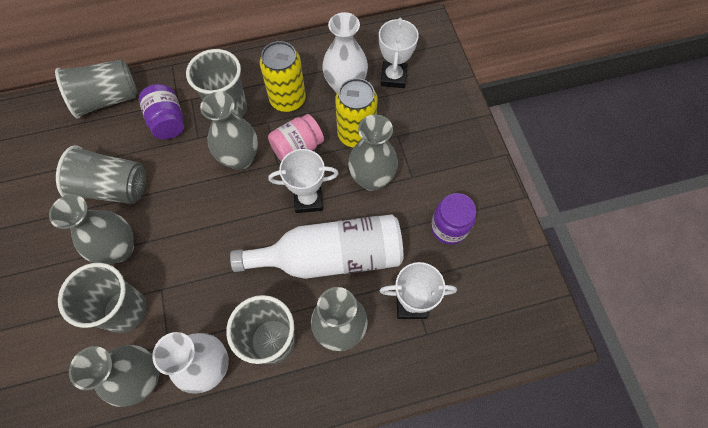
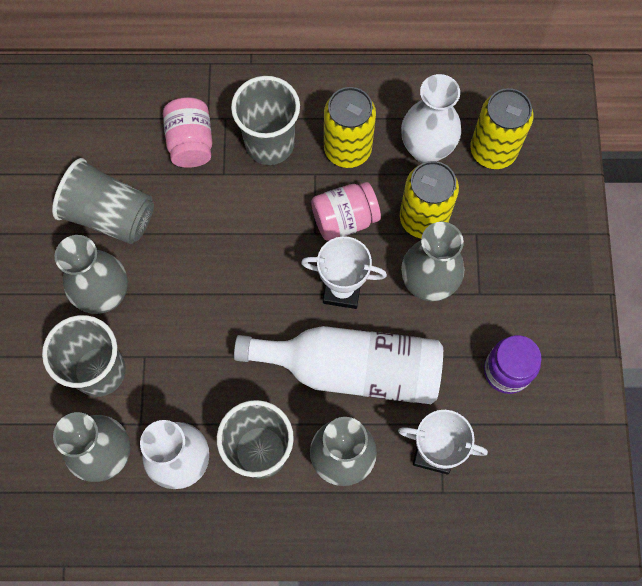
camera: 15 degrees right, 5 degrees up
grey cup [55,59,138,118] -> none
purple jar [139,84,184,139] -> pink jar [163,97,213,168]
grey vase [200,92,258,170] -> none
white trophy [379,17,419,88] -> yellow can [470,88,533,169]

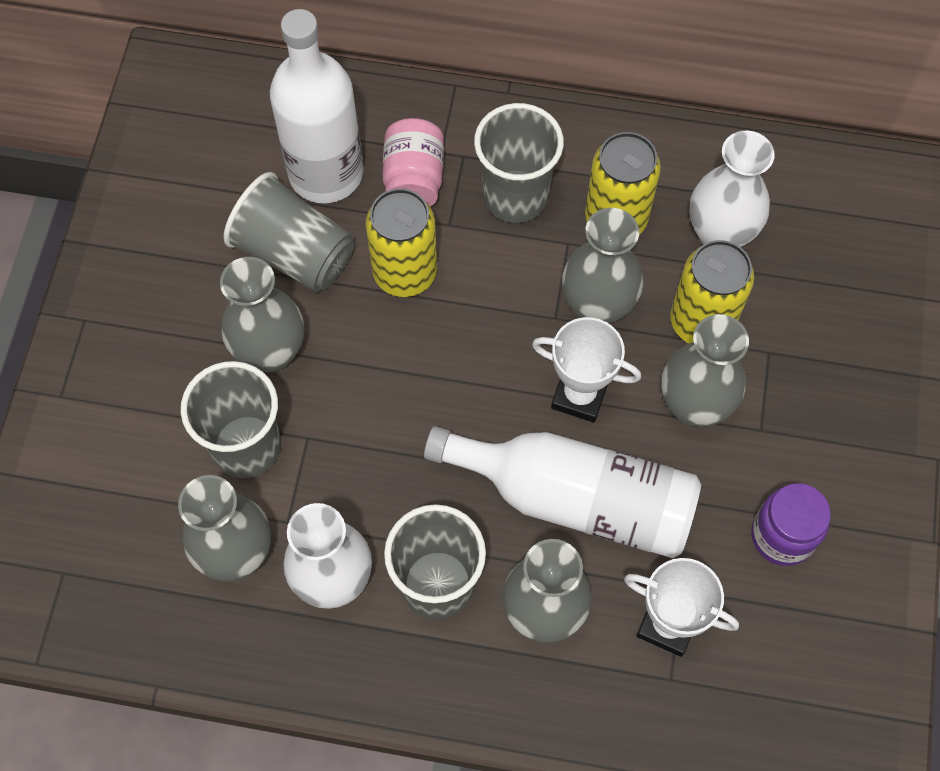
camera: 10 degrees right, 5 degrees down
pink jar [311,182,381,241] -> grey vase [562,208,643,323]
yellow can [470,88,533,169] -> yellow can moved to [366,188,437,297]
none -> white bottle [270,9,364,203]

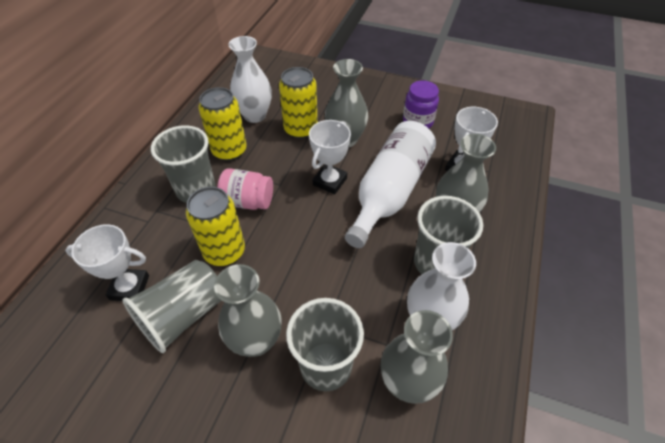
camera: 80 degrees left, 15 degrees down
white bottle [270,9,364,203] -> white trophy [65,224,149,301]
pink jar [382,118,444,206] -> pink jar moved to [217,168,273,210]
grey vase [562,208,643,323] -> none

